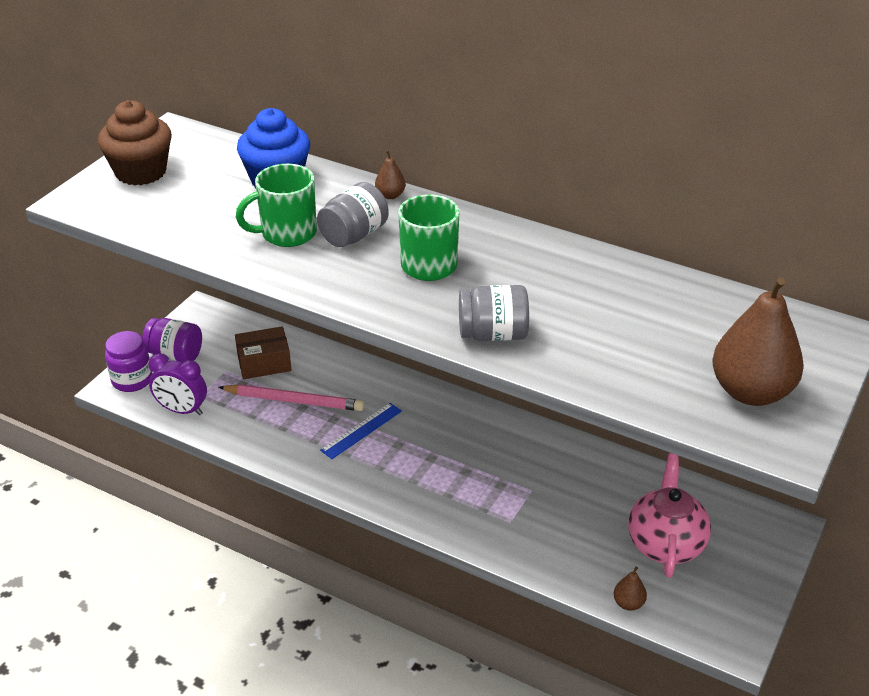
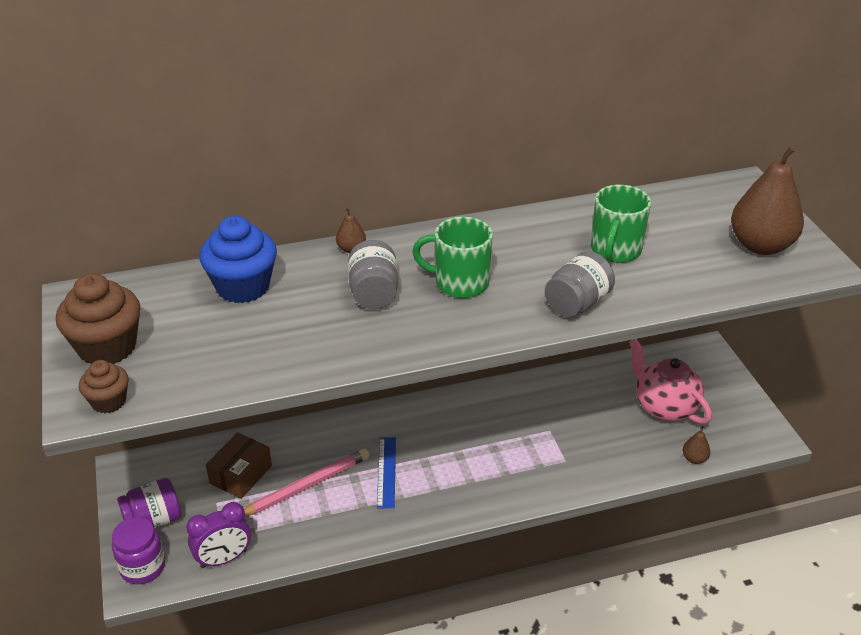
camera: 45 degrees left, 0 degrees up
green mug [236,164,317,247] -> green mug moved to [591,185,651,263]
none -> brown cupcake [79,360,129,413]

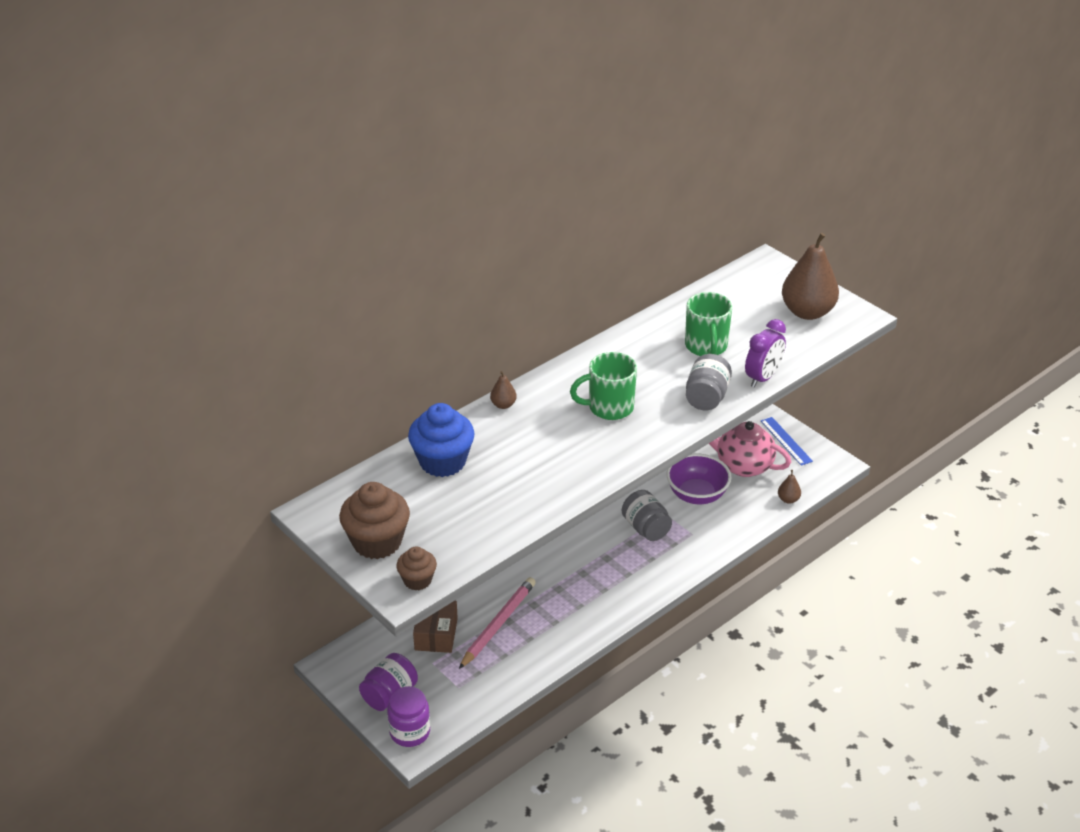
camera: 25 degrees left, 0 degrees up
purple clock [186,502,251,568] -> purple clock moved to [745,319,786,388]
grey jar [348,240,398,309] -> grey jar moved to [622,490,672,541]
blue ruler [377,437,396,508] -> blue ruler moved to [761,417,813,466]
none -> purple bowl [666,453,731,504]

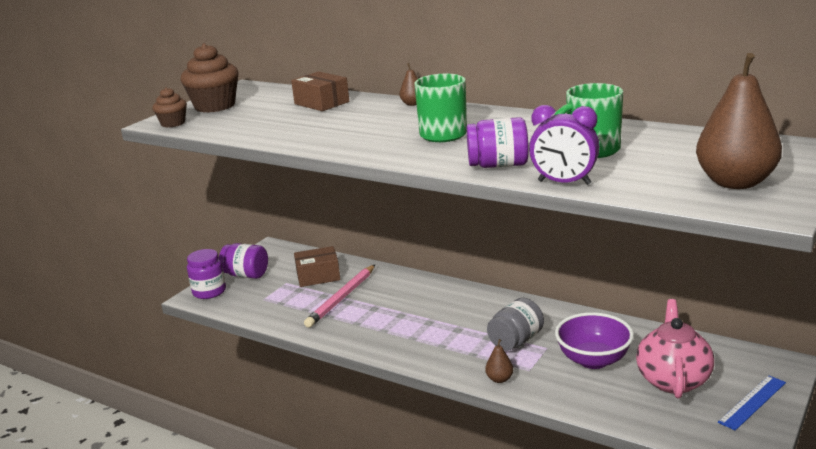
camera: 75 degrees right, 15 degrees down
blue cupcake [408,403,475,477] -> brown box [291,71,349,111]
pink pencil [459,577,536,669] -> pink pencil turned 105 degrees clockwise [304,265,375,328]
grey jar [686,354,732,410] -> purple jar [467,117,528,168]
brown pear [778,470,801,504] -> brown pear moved to [485,339,513,383]

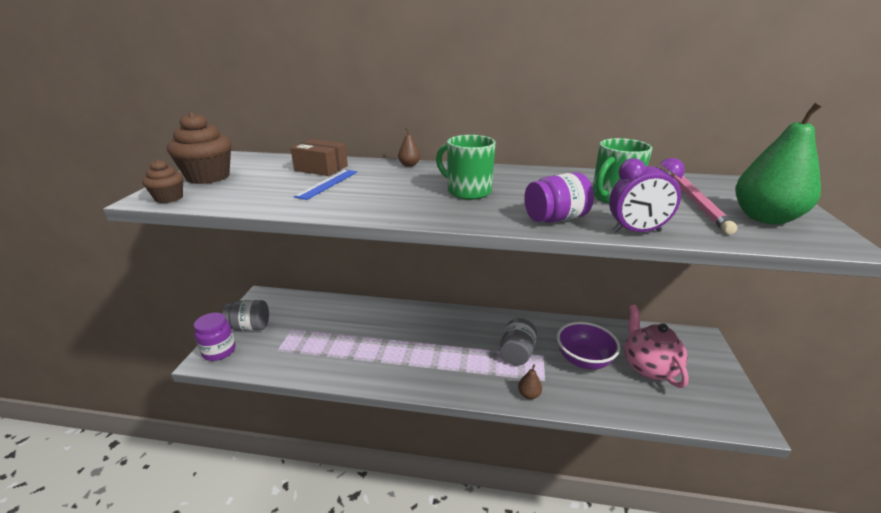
camera: 25 degrees left, 5 degrees up
purple jar [219,243,268,279] -> grey jar [223,300,269,331]
brown box [294,246,340,287] -> none
pink pencil [304,265,375,328] -> pink pencil moved to [671,172,737,235]
brown pear [696,53,782,189] -> green pear [735,102,822,225]
blue ruler [718,375,786,431] -> blue ruler moved to [294,170,357,200]

